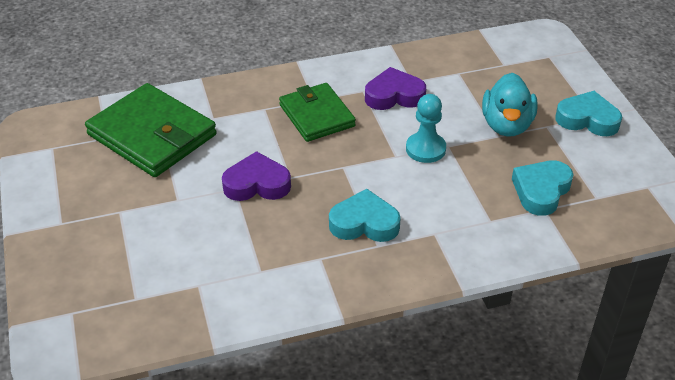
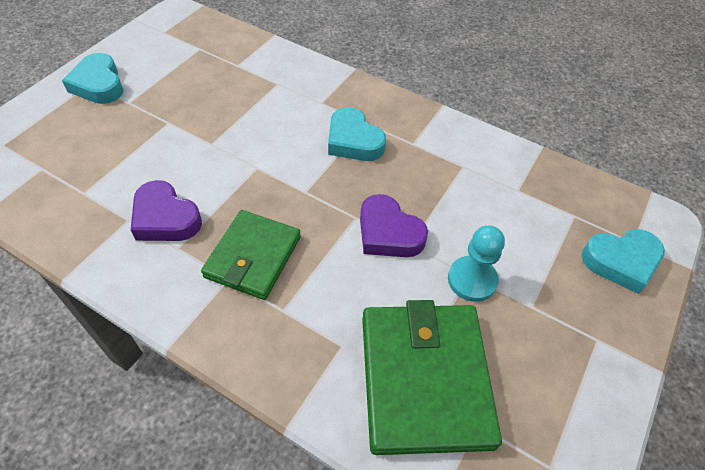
camera: 135 degrees left, 10 degrees up
turquoise pawn [406,94,446,163] -> turquoise pawn moved to [448,226,505,302]
turquoise duck [482,73,538,137] -> none
turquoise heart [512,160,574,216] -> turquoise heart moved to [581,229,665,294]

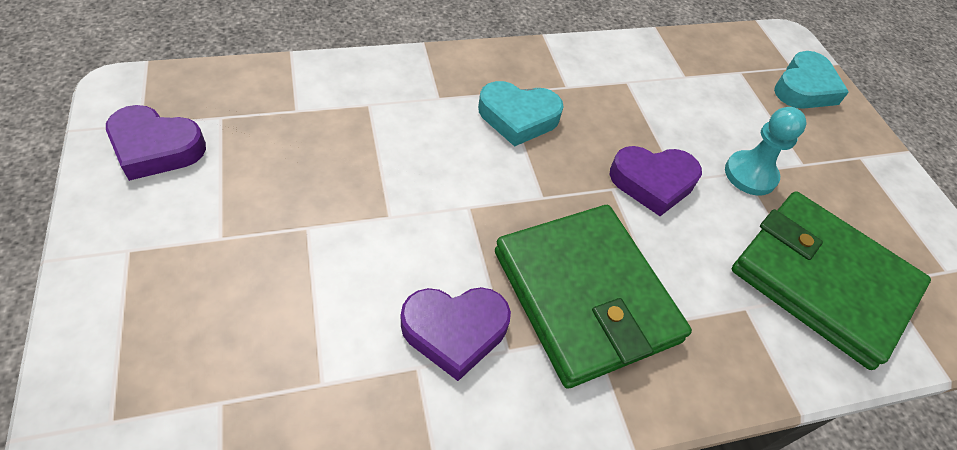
camera: 50 degrees left, 0 degrees up
turquoise heart [62,53,123,104] -> none
green wallet [201,210,301,300] -> green wallet [495,205,692,389], size x1.52
none -> purple heart [106,105,206,181]

